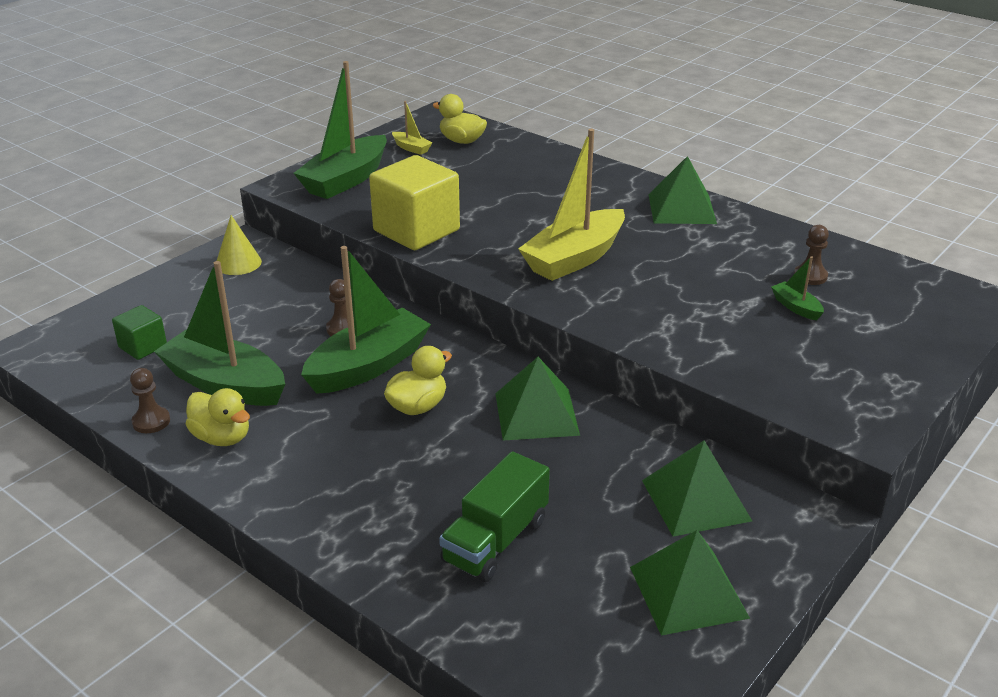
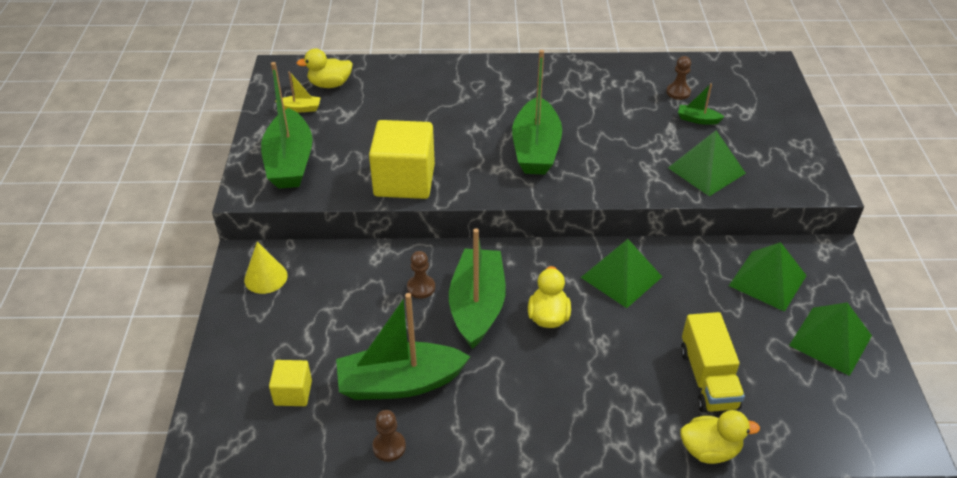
camera: 40 degrees left, 10 degrees up
green cube [112,305,167,360] -> yellow cube [269,360,312,406]
yellow duck [185,388,250,446] -> yellow duck moved to [680,410,760,464]
green truck [439,451,550,582] -> yellow truck [681,312,745,412]
yellow boat [518,129,625,281] -> green boat [512,50,562,175]
green pyramid [648,156,717,224] -> green pyramid moved to [668,131,746,196]

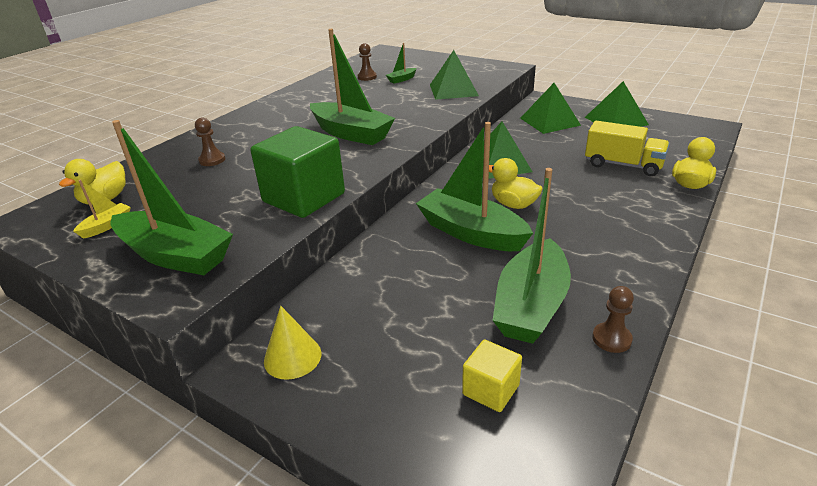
camera: 55 degrees left, 10 degrees down
yellow cube [369,120,435,199] -> green cube [251,126,345,218]
brown pawn [407,251,435,299] -> brown pawn moved to [195,118,225,166]

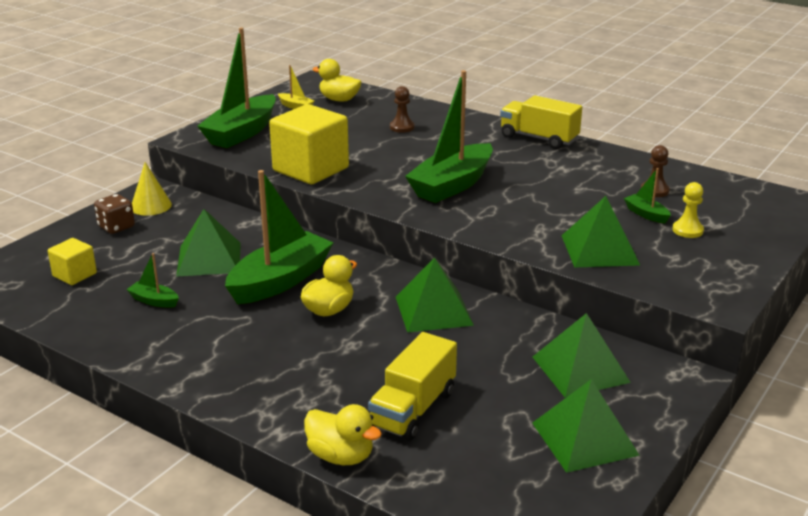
camera: 90 degrees right, 5 degrees down
green cube [251,126,345,218] -> yellow cube [269,104,349,184]
green boat [493,168,571,344] -> green boat [126,253,179,308], size x0.43
brown pawn [592,286,634,353] -> none
none -> brown dice [94,194,135,234]
none -> green pyramid [176,209,241,277]
none -> yellow truck [500,95,582,149]
none -> yellow pawn [672,182,704,238]

